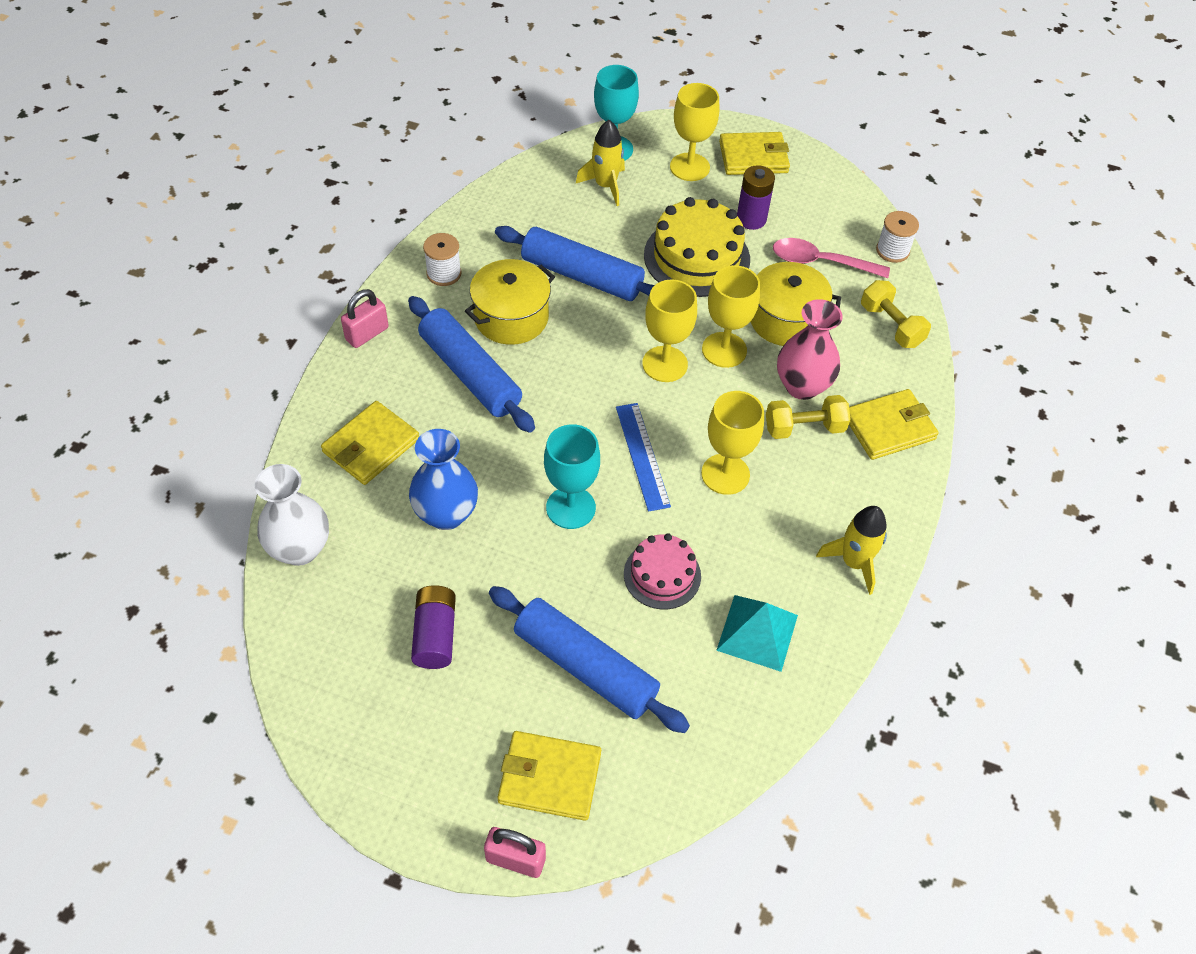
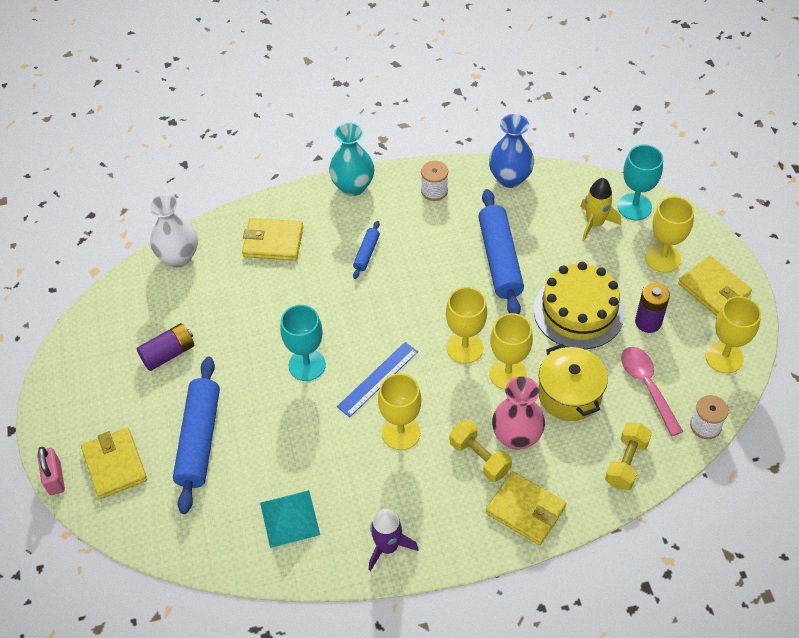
camera: 60 degrees right, 0 degrees up
pink padlock [341,289,389,348] -> turquoise vase [329,122,374,196]
blue rolling pin [408,296,535,433] -> blue rolling pin [353,221,380,279], size x0.47
blue vase [409,429,478,530] -> blue vase moved to [489,114,534,188]
yellow pot [465,259,555,345] -> none
pink cake [624,533,701,609] -> none
yellow rocket [816,506,887,595] -> purple rocket [369,509,419,571]
none -> yellow goblet [705,296,761,373]

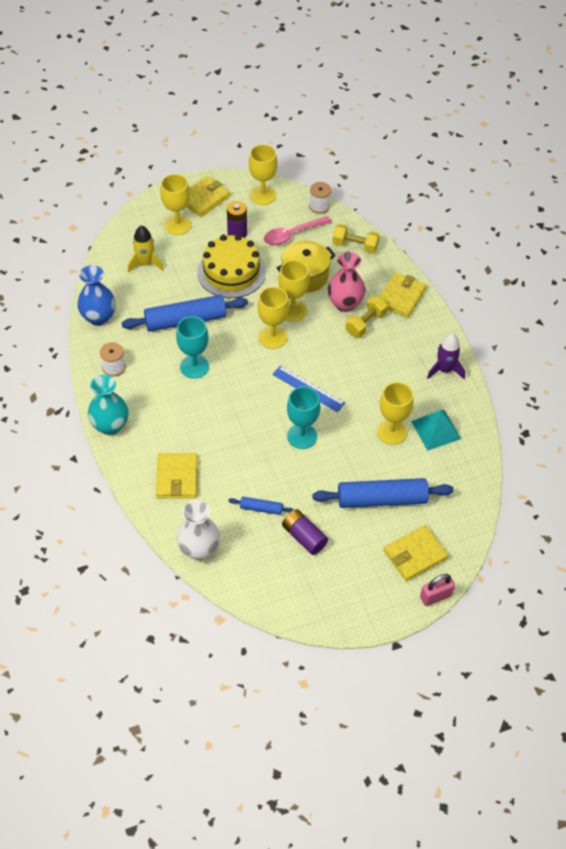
camera: 100 degrees left, 0 degrees up
blue rolling pin [353,221,380,279] -> blue rolling pin moved to [228,497,294,515]
yellow goblet [378,373,421,450] -> yellow goblet moved to [377,382,414,445]
turquoise goblet [618,145,663,220] -> turquoise goblet moved to [176,316,209,379]

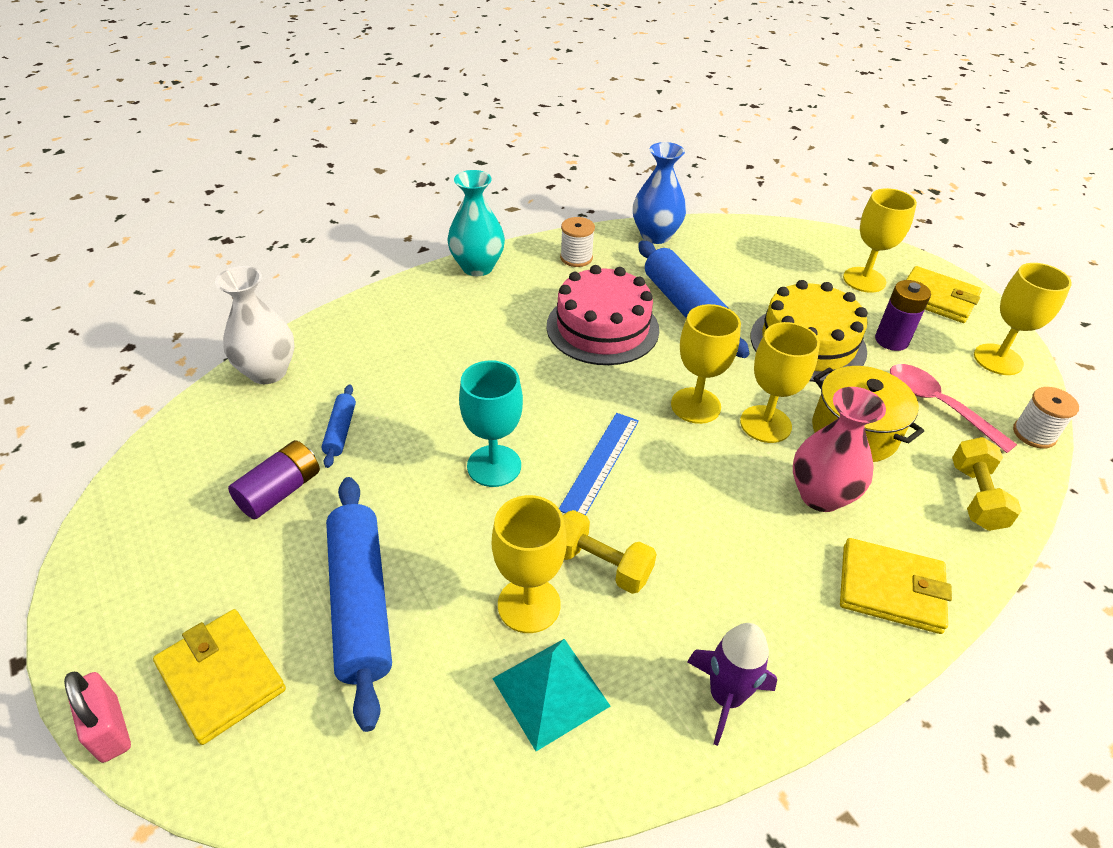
camera: 80 degrees right, 10 degrees down
yellow rocket [128,225,164,273] -> none
yellow wallet [156,453,198,498] -> none
turquoise goblet [176,316,209,379] -> pink cake [547,265,659,365]
yellow dumbbell [345,296,388,337] -> yellow dumbbell moved to [562,510,656,594]

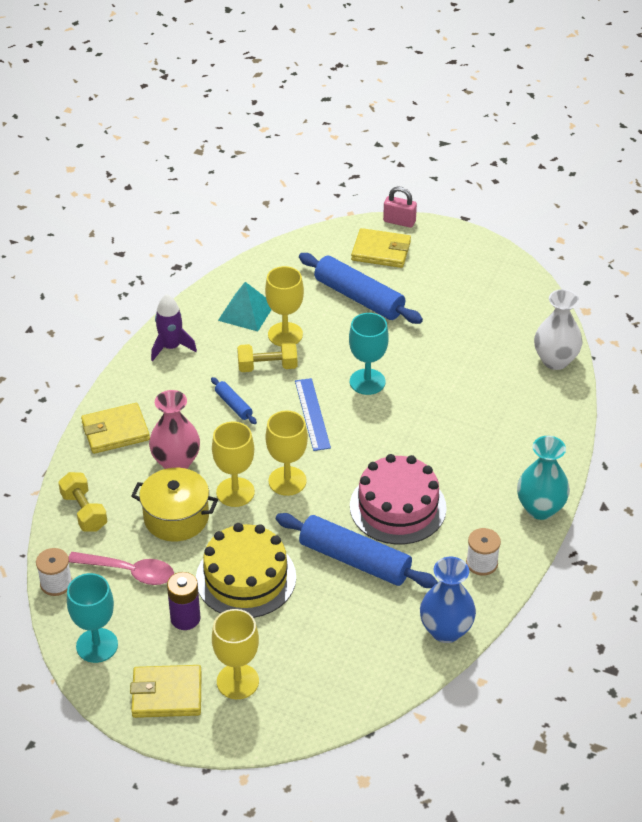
camera: 145 degrees right, 0 degrees up
purple battery [228,440,320,520] -> none
blue rolling pin [322,385,356,468] -> blue rolling pin moved to [211,377,257,424]
yellow goblet [974,263,1072,375] -> turquoise goblet [67,573,118,663]

